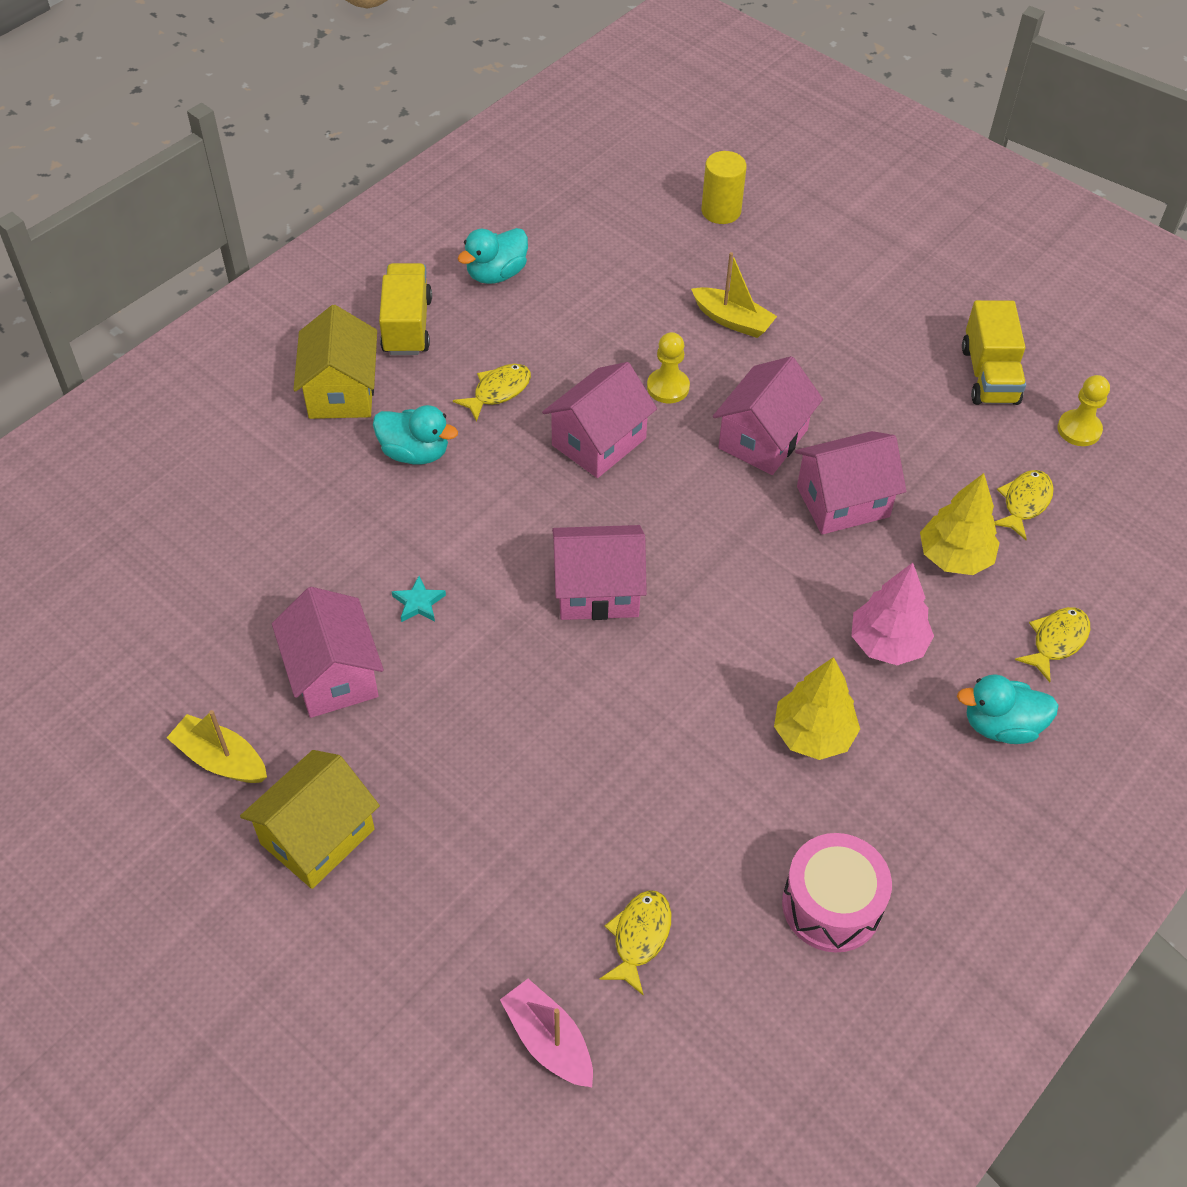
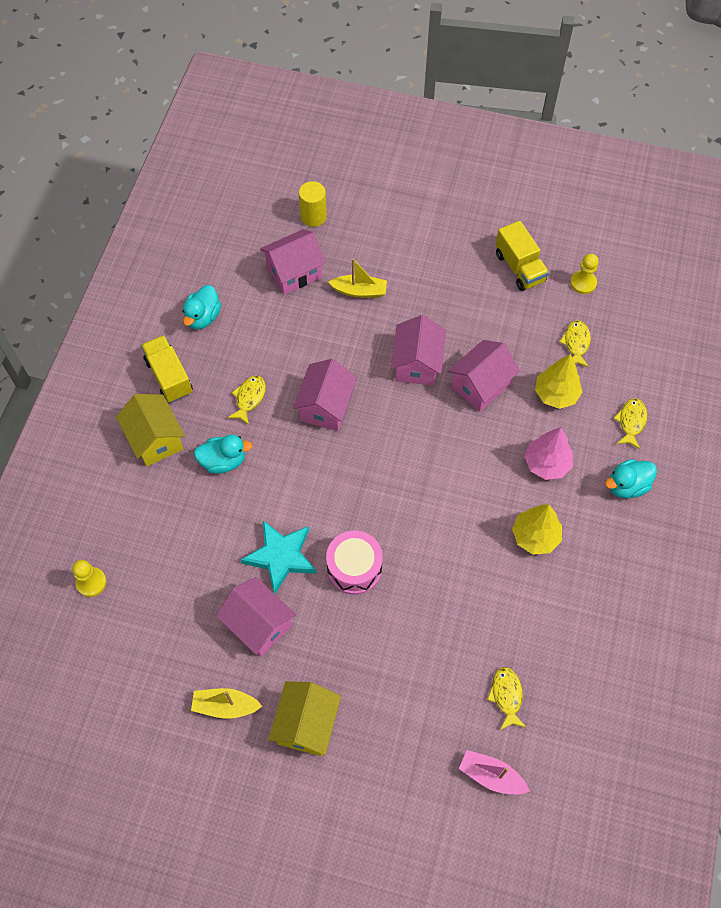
camera: 25 degrees left, 10 degrees up
turquoise star [392,576,446,622] -> turquoise star [241,520,317,594], size x2.25
pink house [552,525,647,620] -> pink house moved to [260,229,326,295]
yellow pawn [647,332,690,403] -> yellow pawn moved to [72,560,107,597]
pink drum [782,833,892,953] -> pink drum moved to [326,530,383,595]

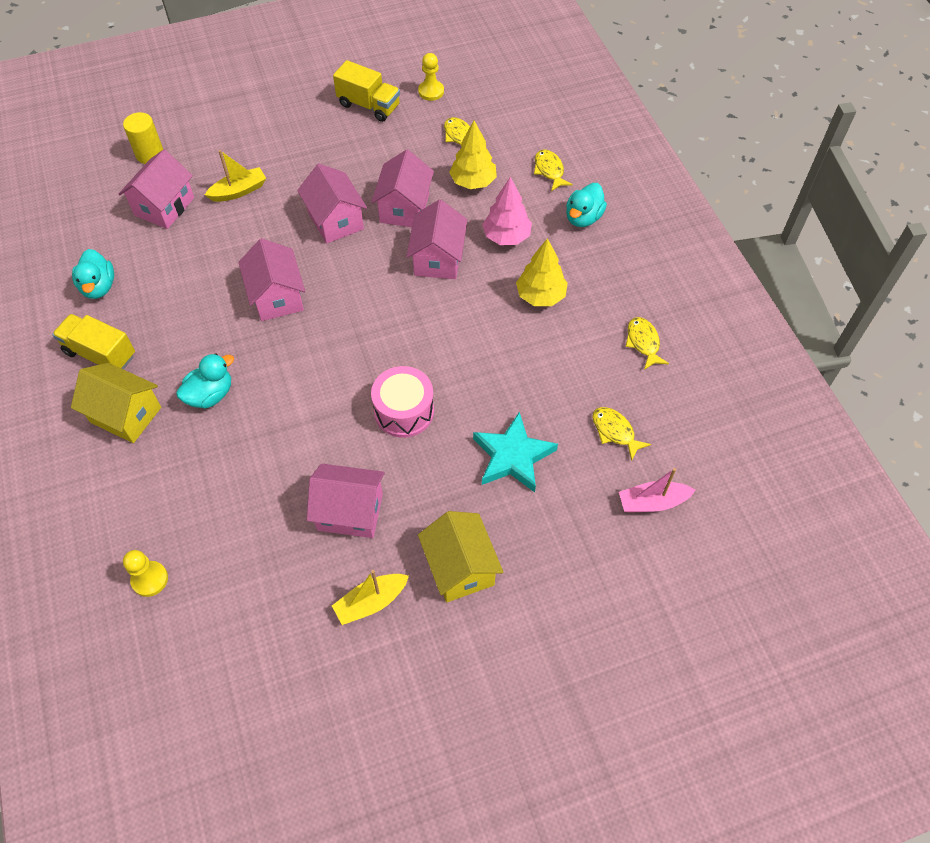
camera: 35 degrees left, 5 degrees down
yellow fish [227,376,266,425] -> yellow fish moved to [626,317,669,370]
turquoise star [241,520,317,594] -> turquoise star moved to [473,412,558,492]
none -> pink house [407,199,467,279]

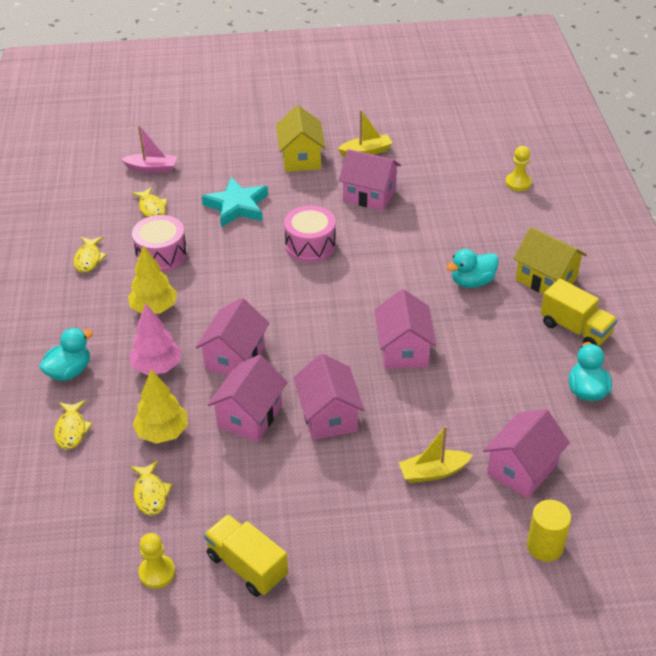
camera: 165 degrees left, 15 degrees down
none -> pink drum [132,215,187,272]

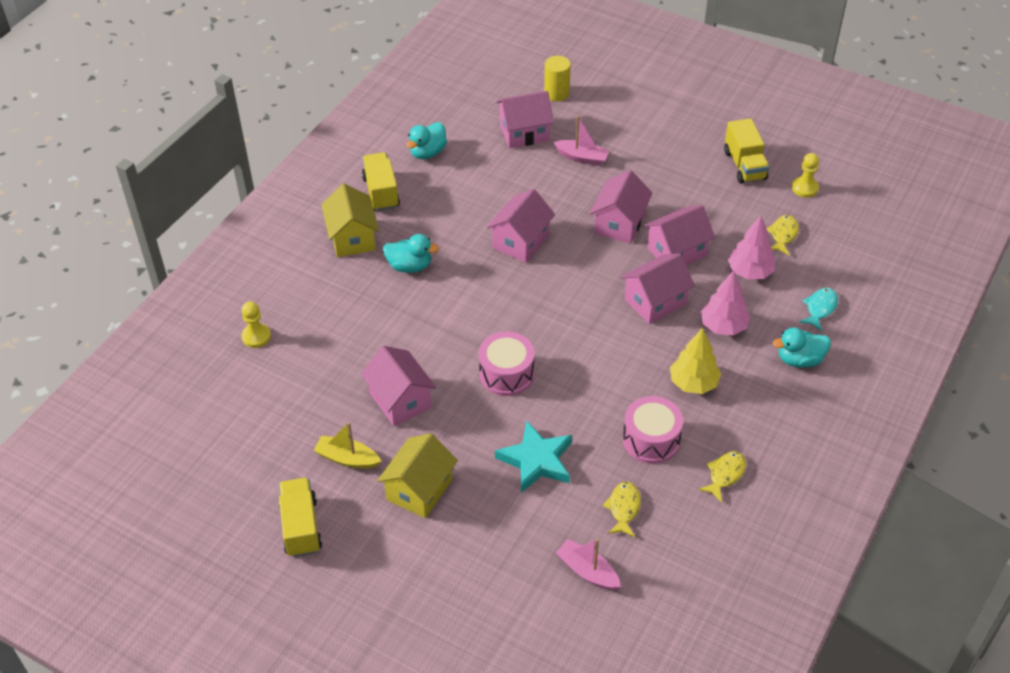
camera: 145 degrees left, 5 degrees up
yellow fish [54,400,93,450] -> turquoise fish [799,288,838,331]
yellow tree [133,370,188,444] -> pink tree [728,216,775,280]
yellow boat [399,426,473,483] -> pink boat [553,115,610,166]
none -> yellow truck [279,477,322,557]

